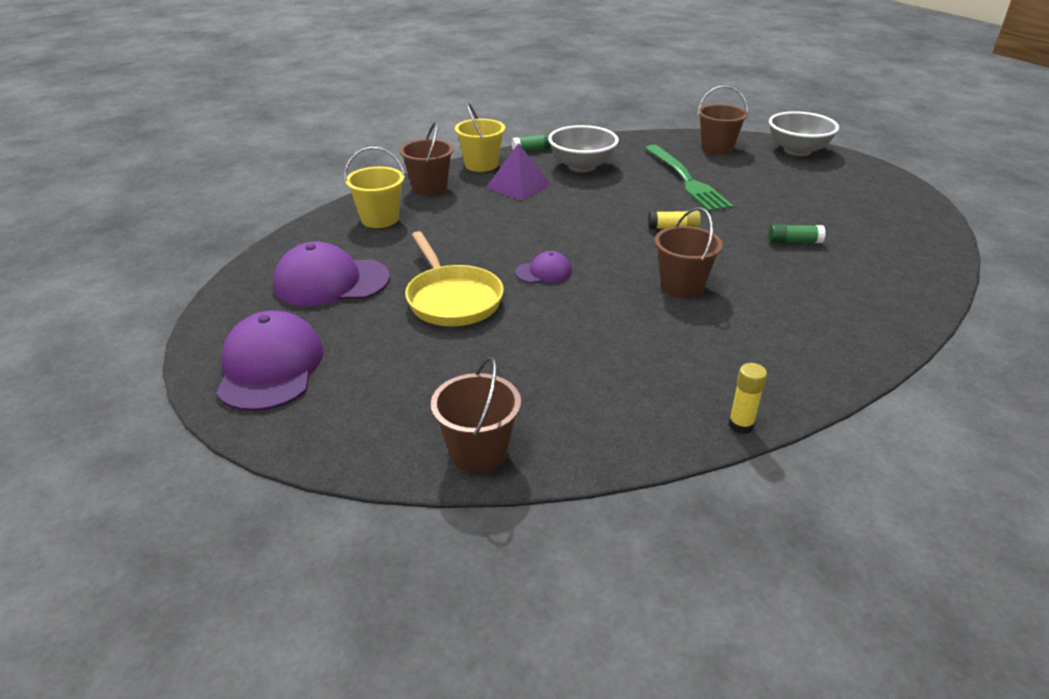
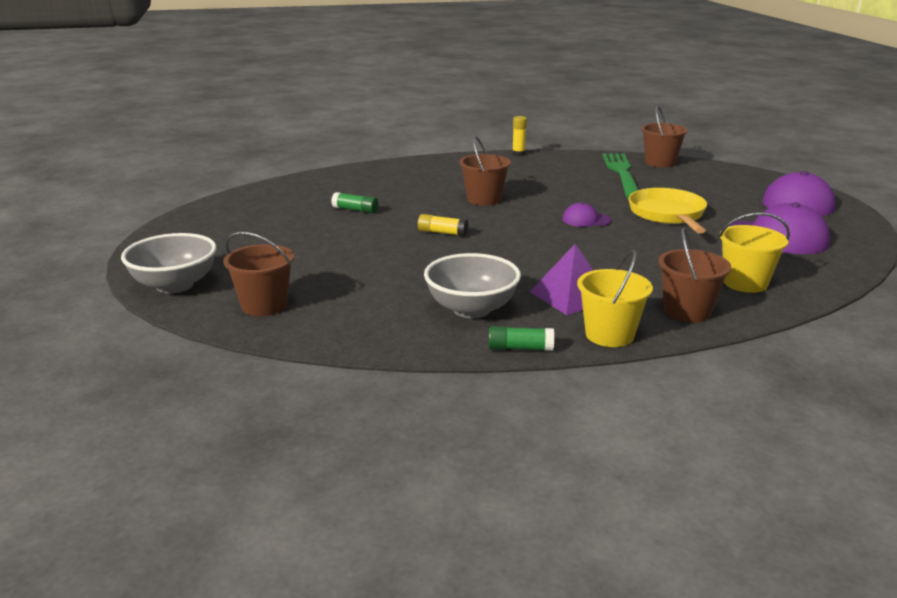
camera: 160 degrees left, 10 degrees down
green fork [645,145,734,212] -> green fork moved to [603,153,638,198]

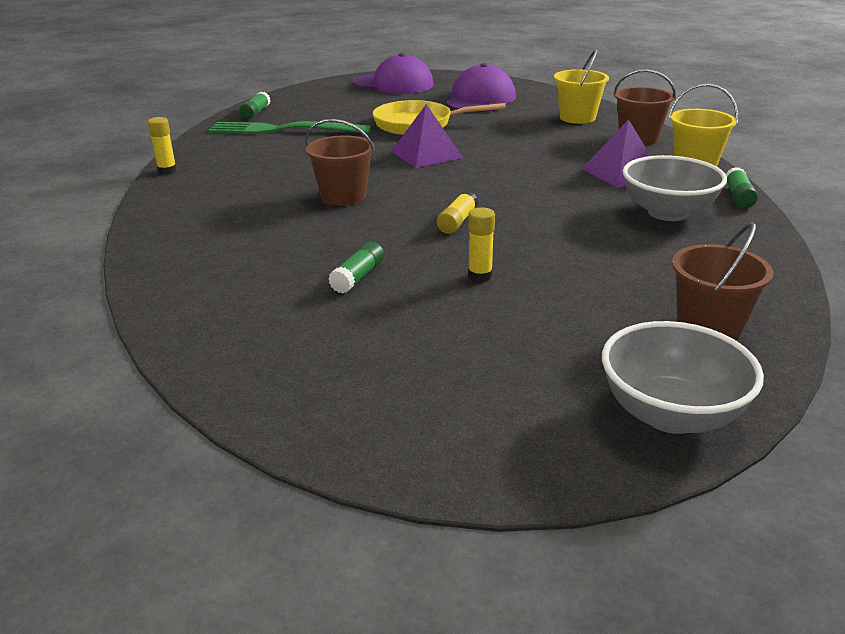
camera: 85 degrees left, 5 degrees up
purple cap [562,202,612,227] -> purple pyramid [391,104,463,168]
brown bucket [641,106,688,168] -> green glue stick [239,92,270,119]
none -> yellow glue stick [468,207,495,282]

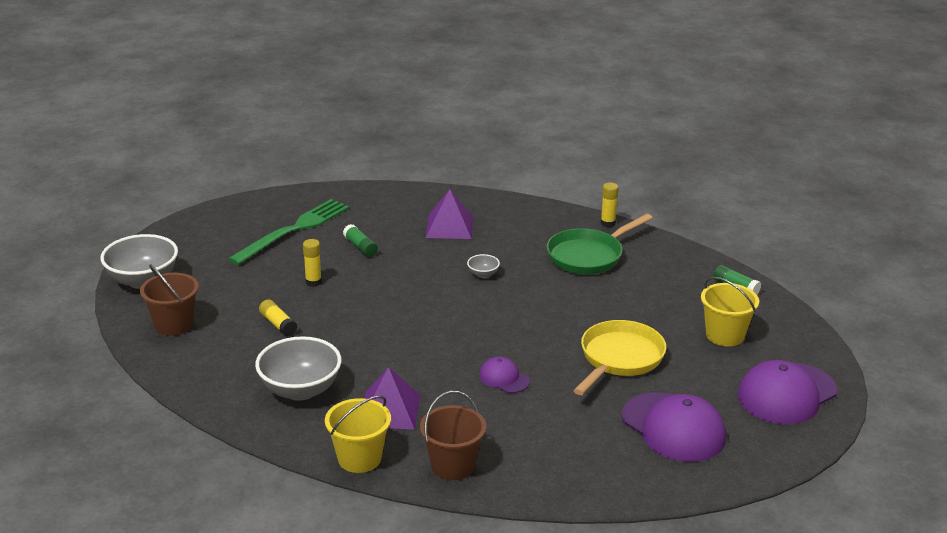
camera: 120 degrees right, 0 degrees up
green fork [208,121,371,134] -> green fork moved to [228,199,349,265]
brown bucket [305,119,375,206] -> grey bowl [467,254,500,278]
purple pyramid [391,104,463,168] -> purple pyramid moved to [426,189,473,239]
yellow glue stick [437,190,478,234] -> yellow glue stick moved to [259,299,297,336]
yellow bucket [554,49,609,124] -> yellow bucket moved to [701,277,759,346]
green glue stick [726,167,758,208] -> none
none -> purple cap [479,357,530,393]
none -> green pan [546,214,652,274]

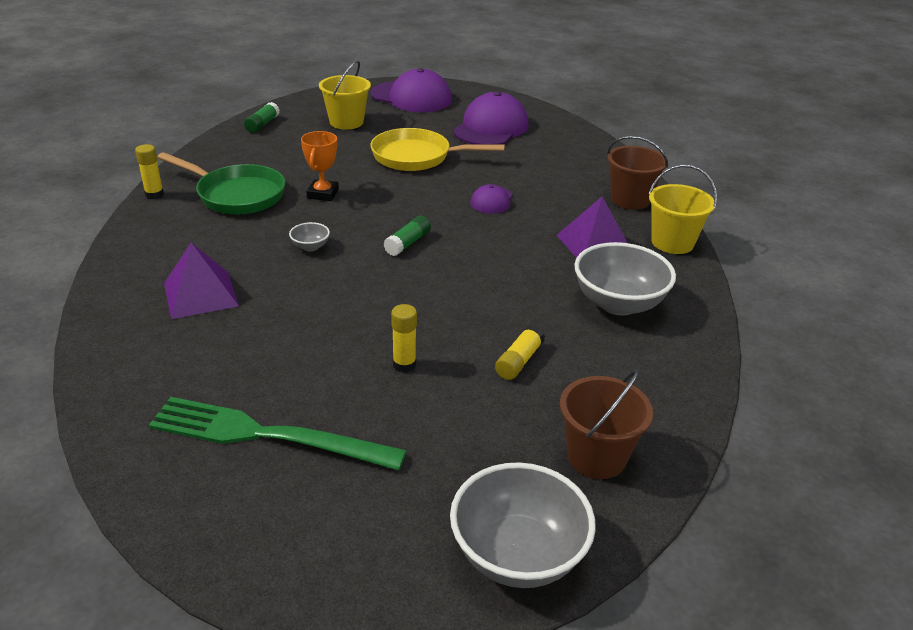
camera: 115 degrees left, 5 degrees up
green glue stick [343,224,378,257] -> green glue stick moved to [384,215,431,256]
none -> orange trophy [301,131,339,201]

